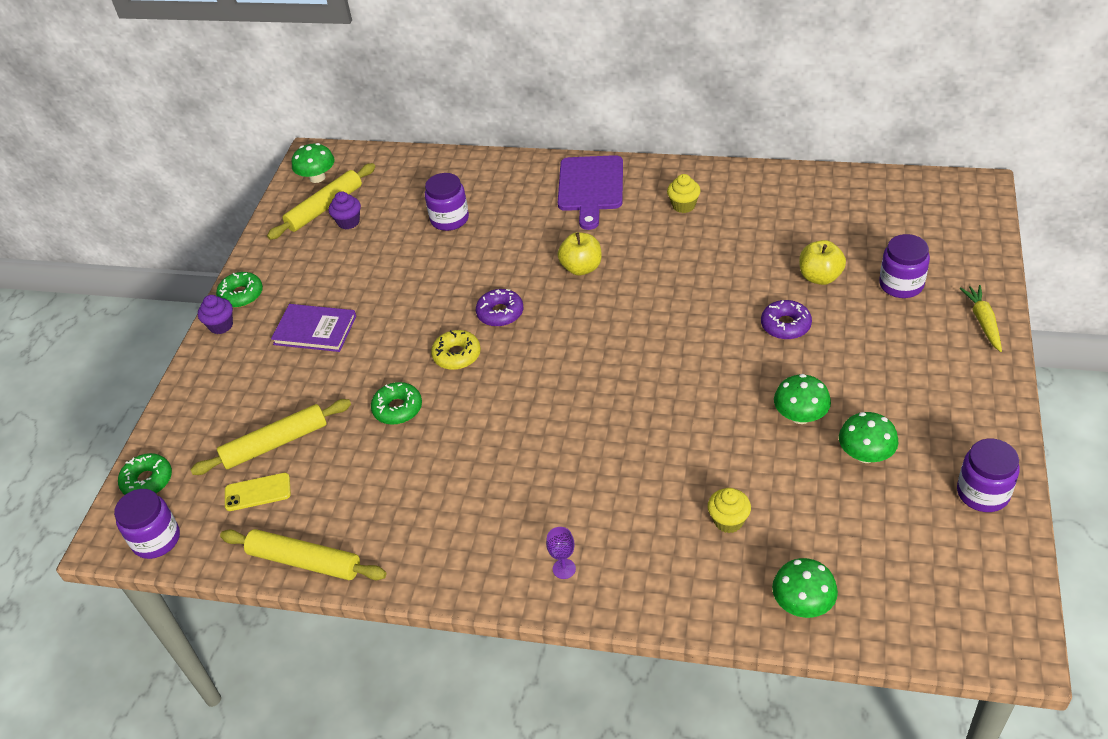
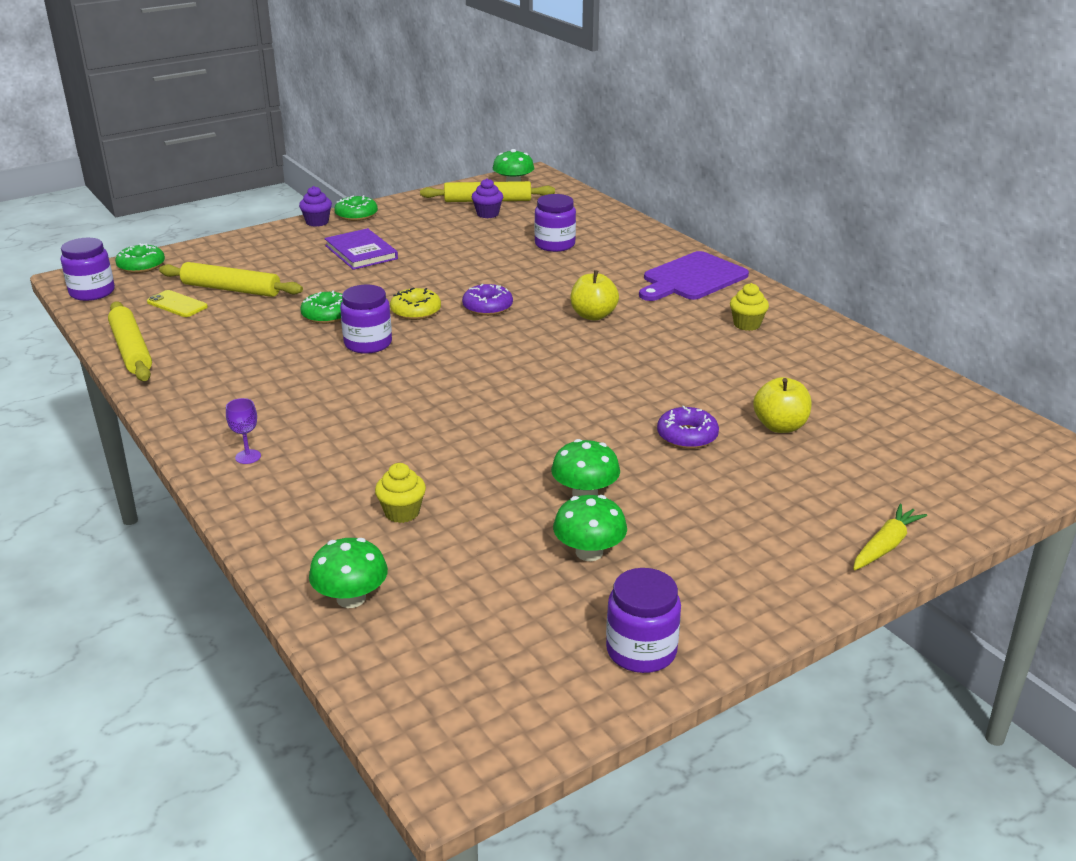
camera: 40 degrees right, 15 degrees down
purple jar [879,234,930,298] -> purple jar moved to [340,285,392,354]

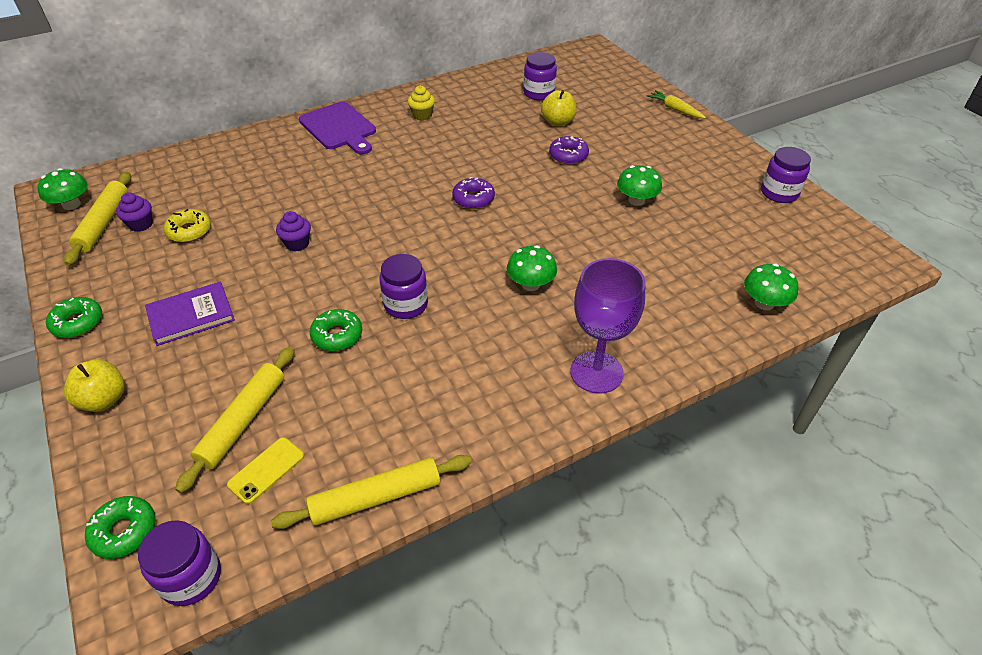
camera: 85 degrees left, 15 degrees up
purple goblet [226,398,261,464] -> purple goblet [570,258,646,394], size x2.46
purple cupcake [299,186,332,227] -> purple cupcake moved to [276,211,311,251]
yellow cupcake [375,463,426,523] -> none
yellow donut [390,288,441,320] -> yellow donut moved to [164,209,211,243]
purple donut [462,284,513,316] -> purple donut moved to [452,177,495,209]
purple jar [534,194,576,252] -> purple jar moved to [524,52,557,100]
green mushroom [553,495,627,561] -> green mushroom moved to [507,245,557,291]
yellow apple [570,270,619,320] -> yellow apple moved to [64,360,125,412]

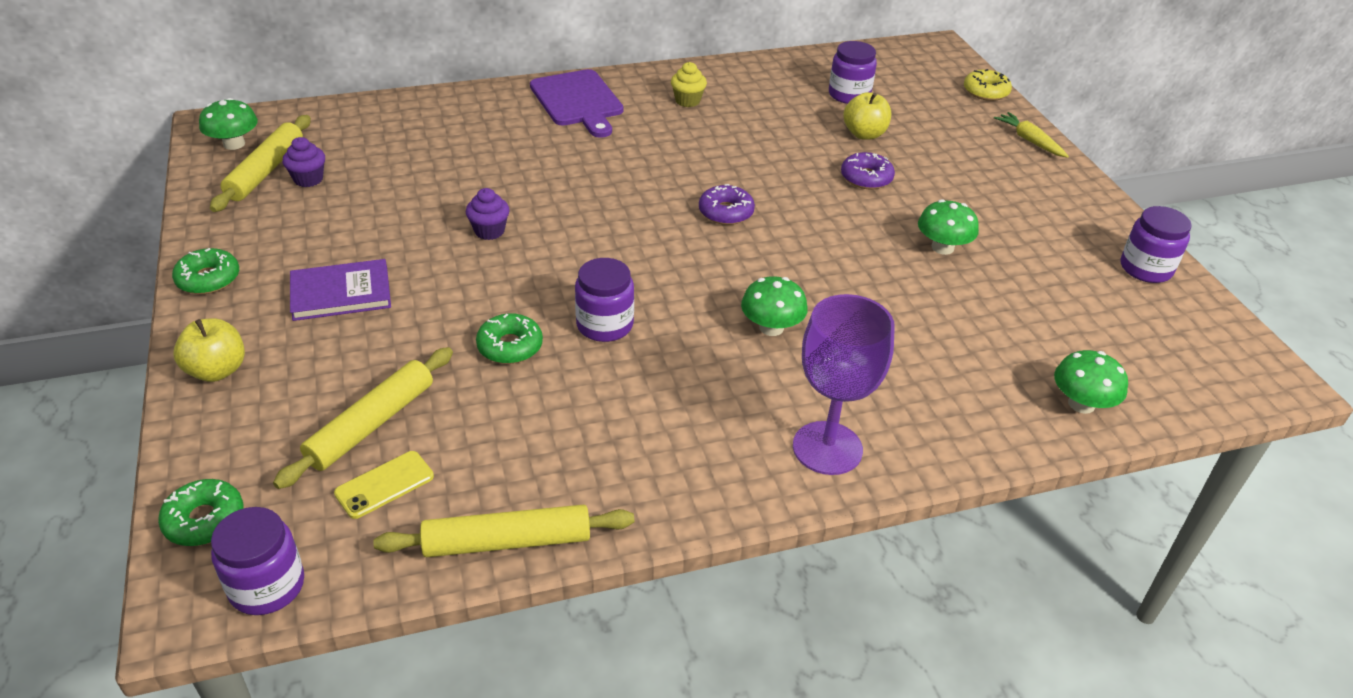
camera: 10 degrees right, 5 degrees down
yellow donut [164,209,211,243] -> yellow donut moved to [964,69,1012,101]

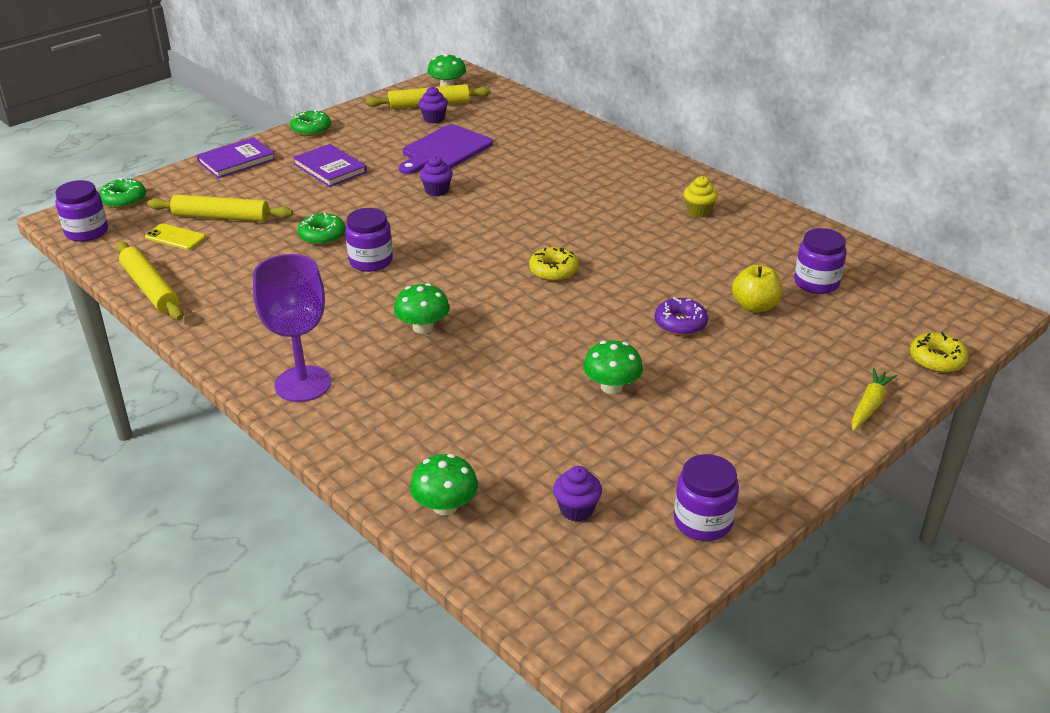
camera: 65 degrees right, 5 degrees down
yellow apple [174,318,245,382] -> purple book [196,137,276,178]
purple cutting board [530,69,623,138] -> purple cutting board moved to [399,124,493,174]
purple donut [699,184,755,225] -> yellow donut [529,247,579,281]
none -> purple cupcake [553,466,602,522]

